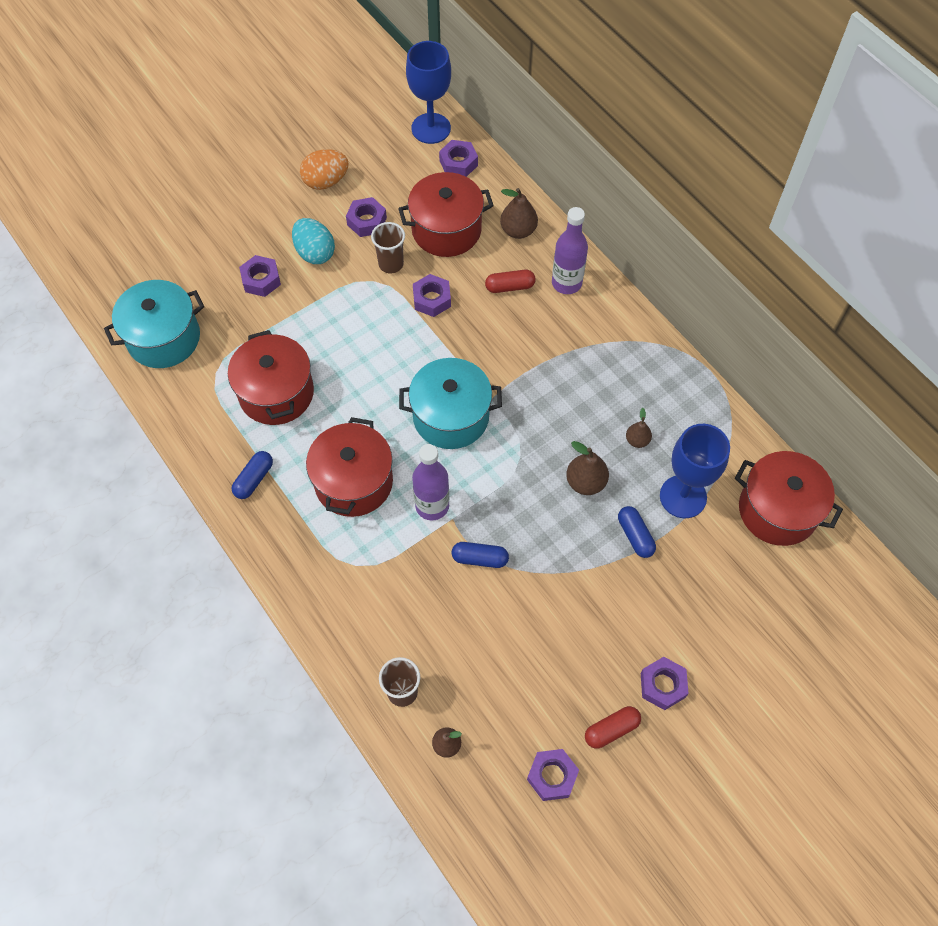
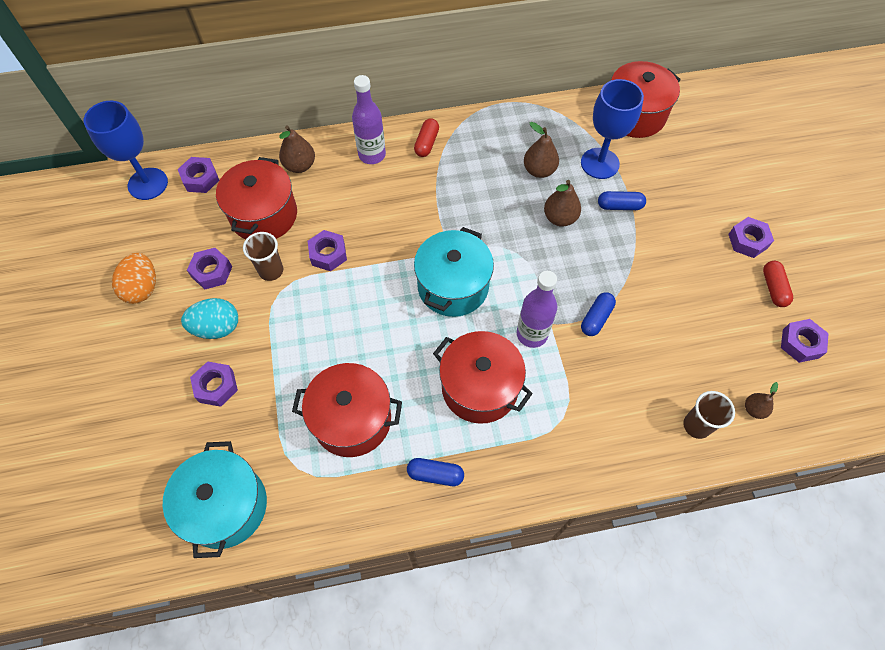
camera: 65 degrees left, 0 degrees up
blue capsule [232,451,273,499] -> blue capsule turned 45 degrees counterclockwise [407,458,464,486]
red capsule [485,270,536,293] -> red capsule moved to [414,118,439,157]
brown pear [626,408,652,448] -> brown pear [524,122,559,178], size x1.61

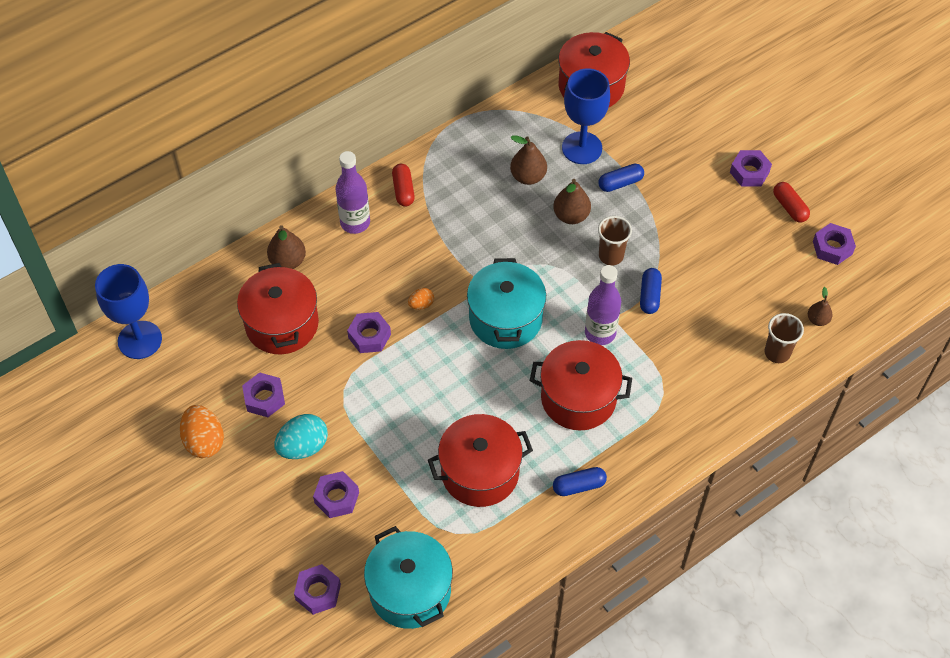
camera: 25 degrees left, 5 degrees down
purple nut [178,157,219,193] -> purple nut moved to [294,564,341,615]
brown cup [243,232,283,281] -> brown cup moved to [598,216,632,266]
none -> orange egg [408,288,434,310]

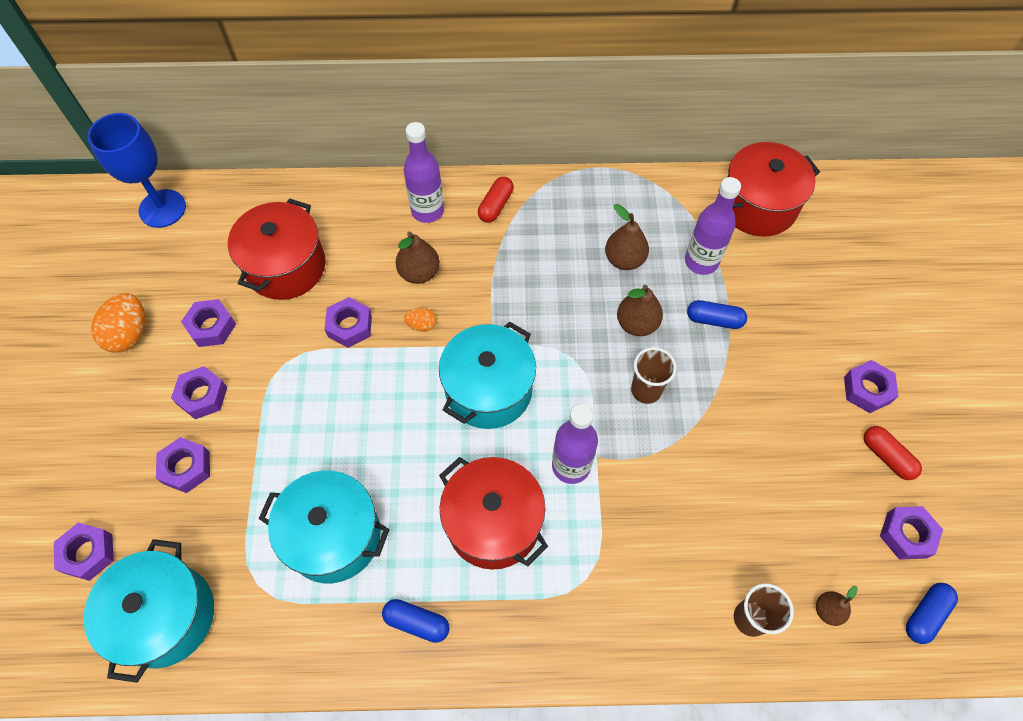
camera: 35 degrees right, 5 degrees up
brown pear [267,225,306,269] -> brown pear moved to [396,232,440,284]
turquoise egg [274,414,328,459] -> purple nut [171,366,227,419]
red pot [428,414,533,507] -> turquoise pot [259,471,390,583]
blue goblet [562,68,610,164] -> purple bottle [685,177,741,275]
blue capsule [640,268,662,314] -> blue capsule moved to [906,583,958,644]
red capsule [773,182,810,222] -> red capsule turned 45 degrees counterclockwise [864,426,922,480]

